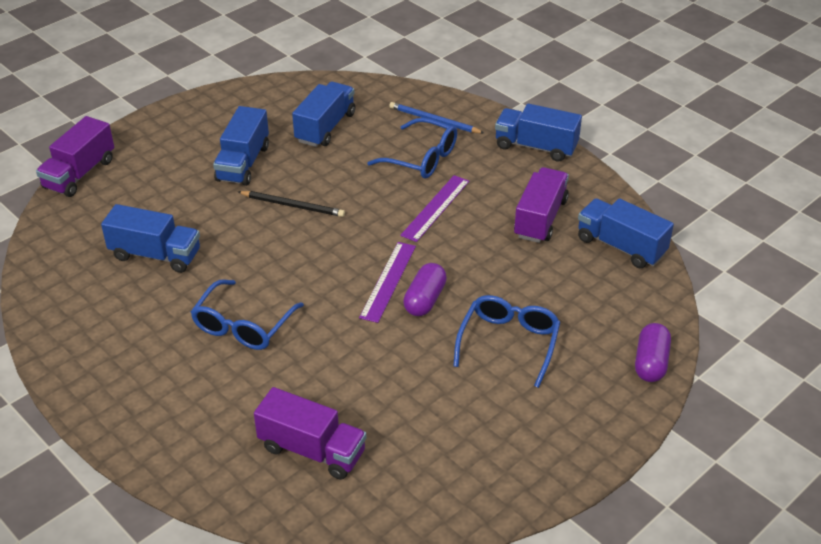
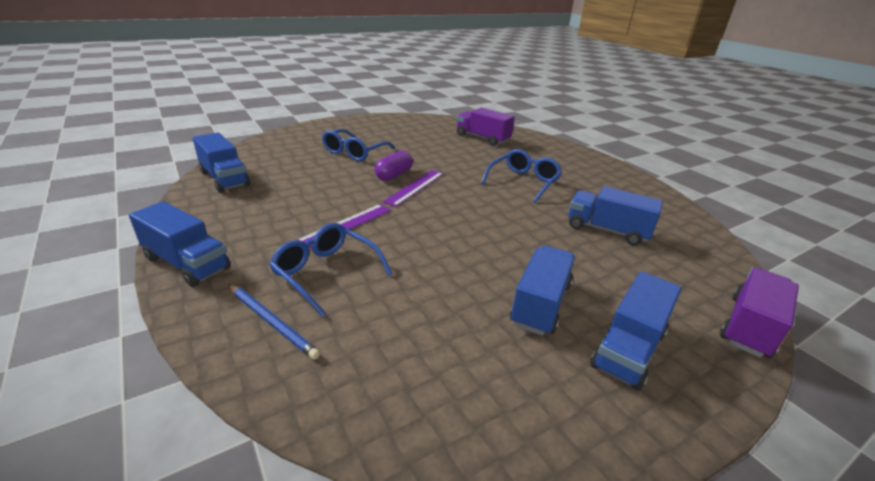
camera: 170 degrees left, 10 degrees down
black pencil [238,191,345,217] -> none
blue truck [292,82,355,147] -> blue truck moved to [590,271,682,391]
purple truck [514,167,569,243] -> none
purple capsule [635,323,671,382] -> none

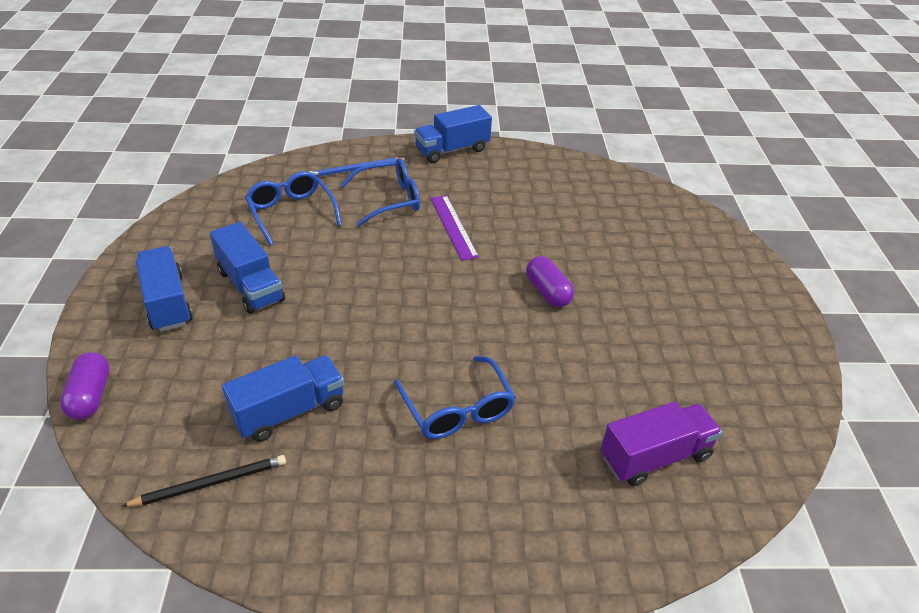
camera: 120 degrees right, 10 degrees up
blue truck [193,133,250,193] -> none
blue glasses [322,129,395,161] -> blue glasses moved to [245,171,342,246]
purple ruler [383,170,444,207] -> none
purple truck [720,268,799,358] -> purple capsule [60,352,110,420]
none -> black pencil [122,455,286,507]

